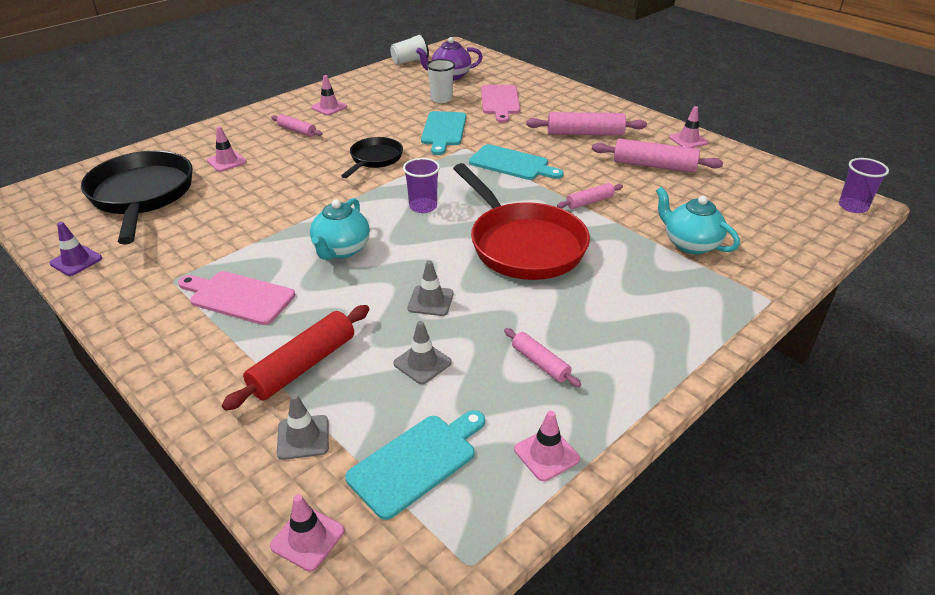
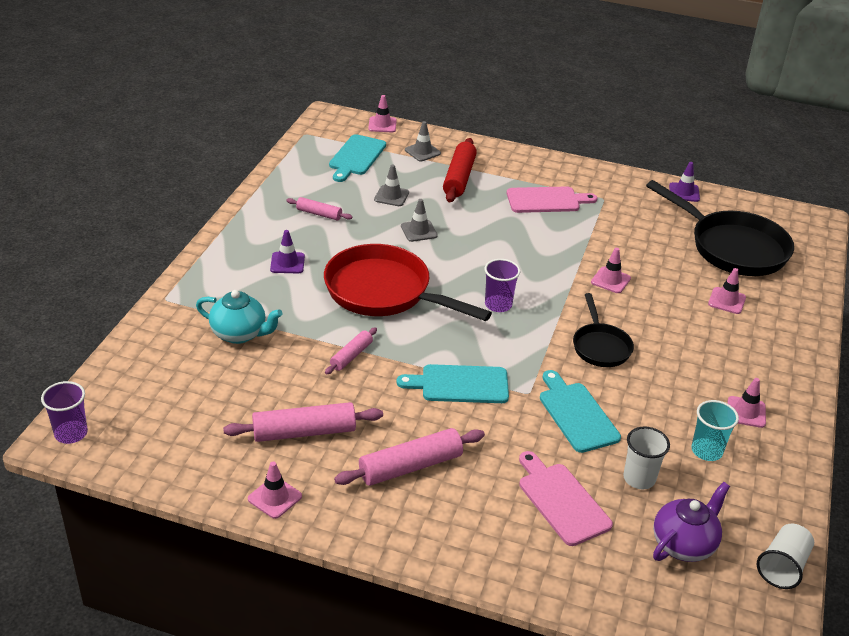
camera: 150 degrees right, 0 degrees up
pink rolling pin [271,114,322,137] -> none
turquoise teapot [310,198,370,260] -> none
pink traffic cone [514,411,580,481] -> pink traffic cone moved to [591,248,631,293]
none -> purple traffic cone [270,230,305,273]
none -> turquoise cup [691,400,739,461]

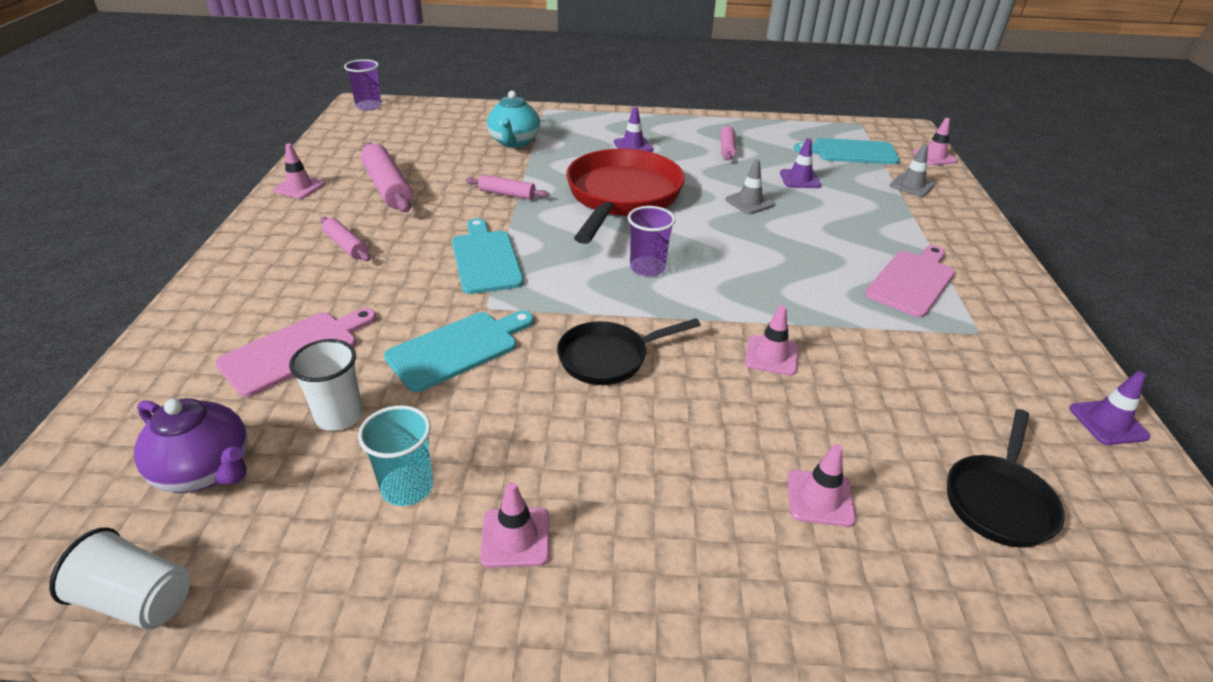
camera: 75 degrees right, 0 degrees up
pink rolling pin [334,428,485,486] -> pink rolling pin [320,217,370,261], size x0.57
grey traffic cone [374,165,409,206] -> purple traffic cone [780,138,821,188]
red rolling pin [443,138,477,203] -> none
pink cutting board [507,186,597,213] -> pink cutting board turned 120 degrees counterclockwise [865,245,955,317]
black pan [646,180,794,276] -> black pan [947,409,1065,548], size x0.55

